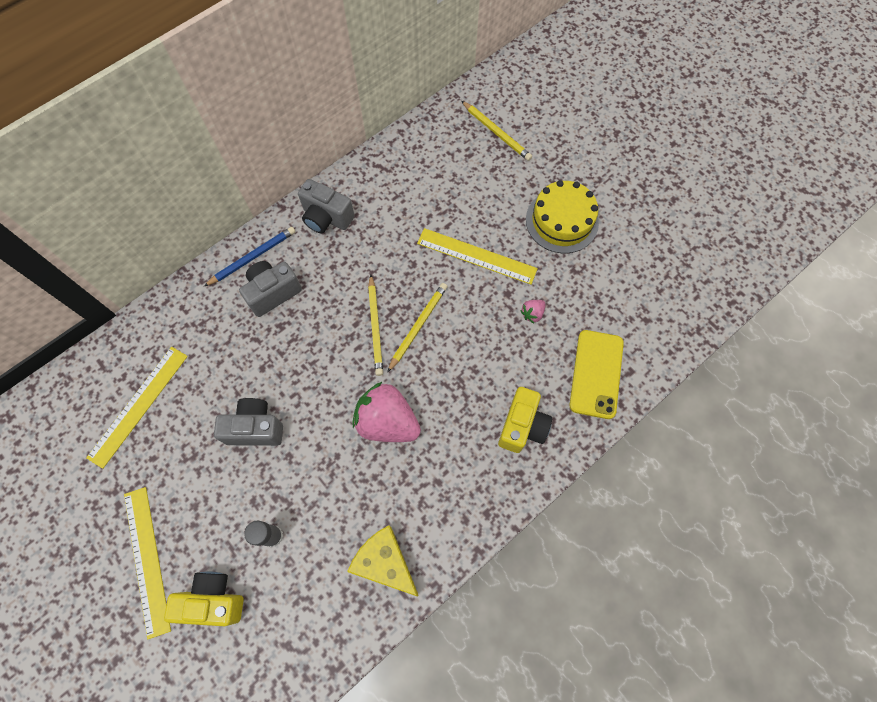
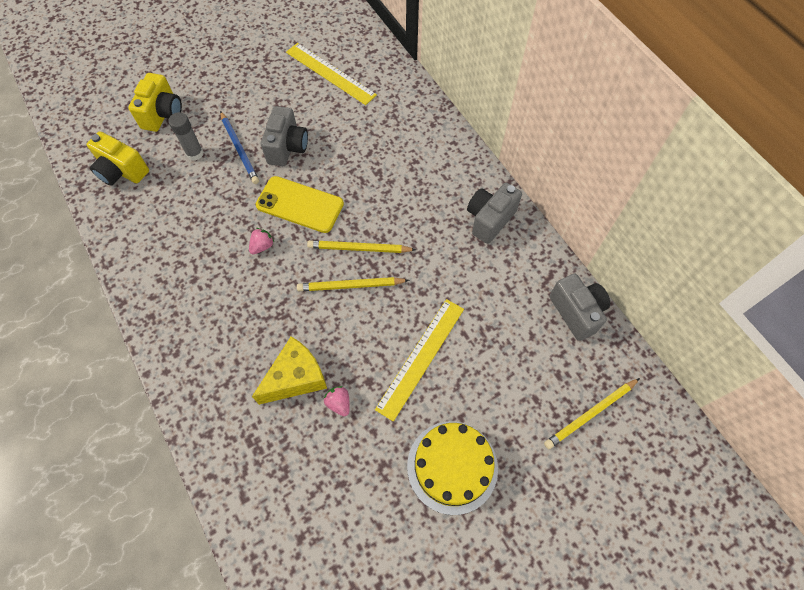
camera: 100 degrees right, 5 degrees down
yellow ruler [124,487,171,639] -> none
blue pencil [204,227,295,286] -> blue pencil moved to [220,111,259,184]
grey camera [239,261,302,317] -> grey camera moved to [550,274,610,341]
yellow cheese [347,525,419,597] -> yellow cheese moved to [252,337,327,405]
pink strawberry [352,382,421,442] -> pink strawberry [249,228,274,254], size x0.43
yellow pencil [387,283,448,373] -> yellow pencil turned 135 degrees clockwise [297,277,409,291]
yellow camera [498,387,552,453] -> yellow camera moved to [87,131,149,186]
yellow phone [570,330,624,419] -> yellow phone moved to [256,176,344,233]

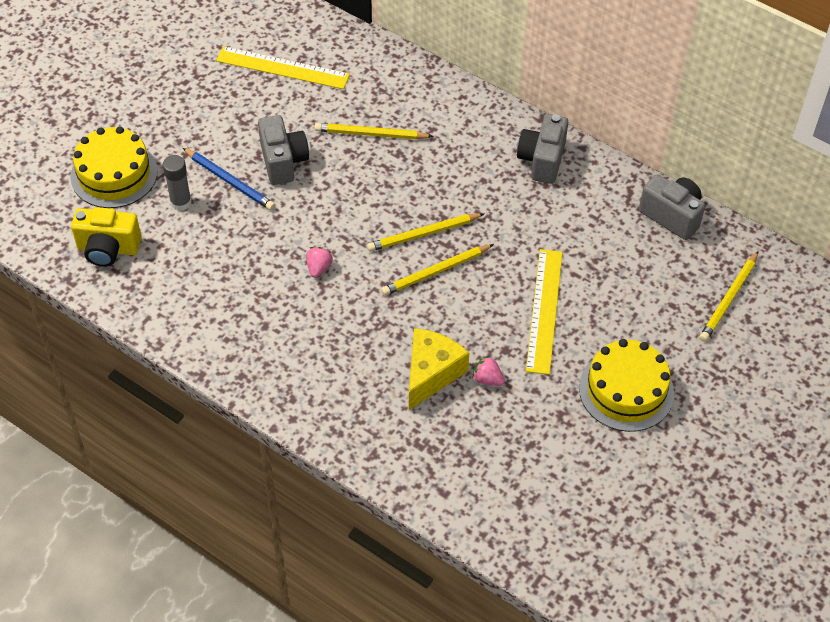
camera: 25 degrees left, 10 degrees down
yellow camera [128,73,182,132] -> yellow cake [70,127,158,208]
yellow phone [256,176,344,233] -> none
none -> yellow pencil [315,123,433,139]

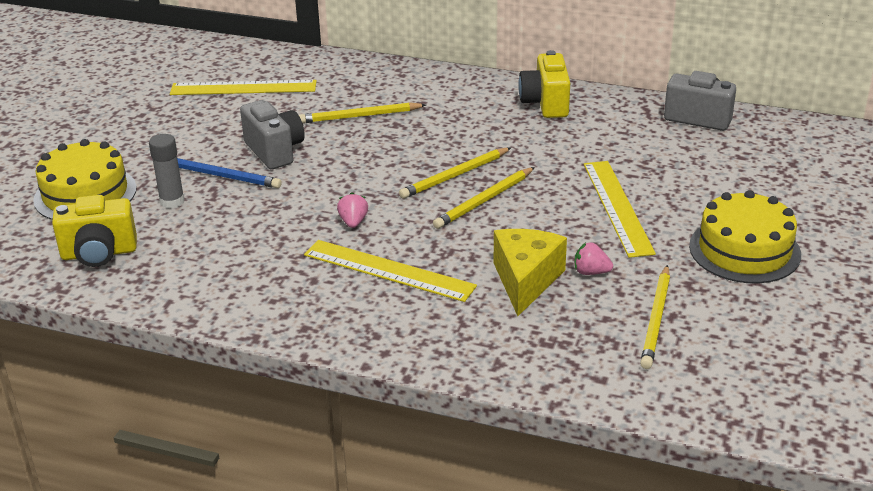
camera: 15 degrees left, 20 degrees down
grey camera [517,114,568,184] -> yellow camera [518,50,570,118]
yellow pencil [699,251,759,342] -> yellow pencil moved to [640,265,670,369]
none -> yellow ruler [304,240,477,302]

